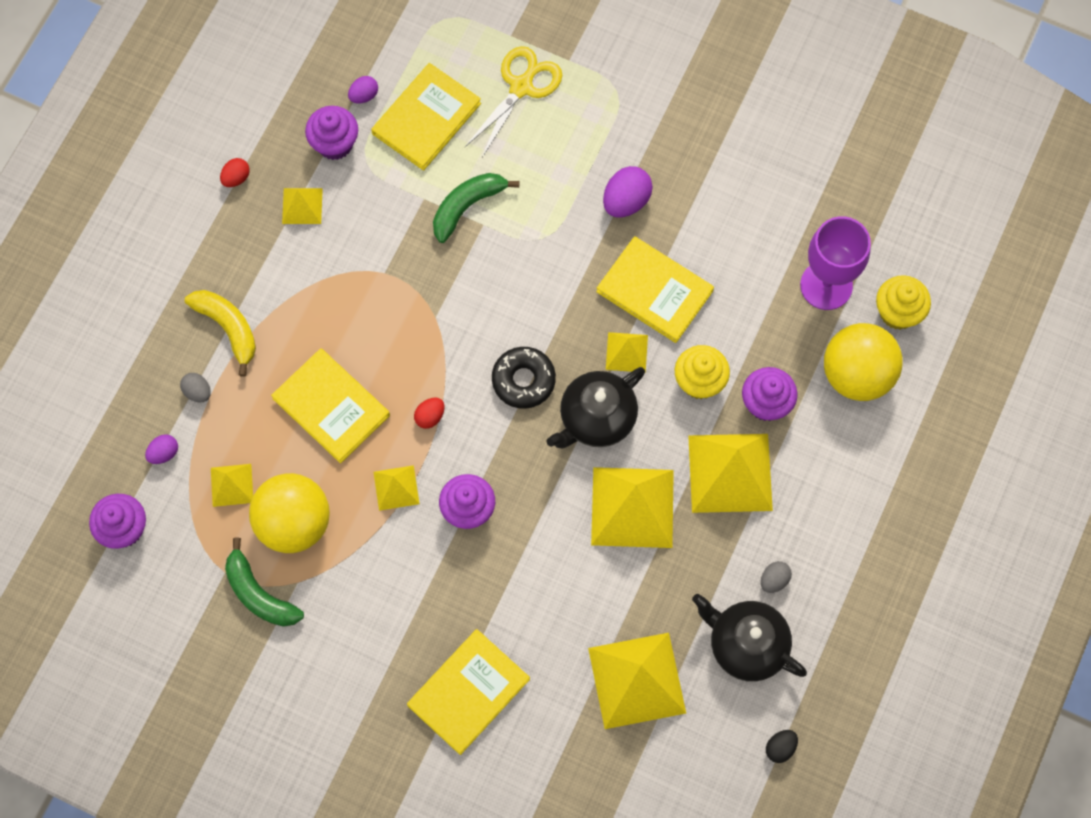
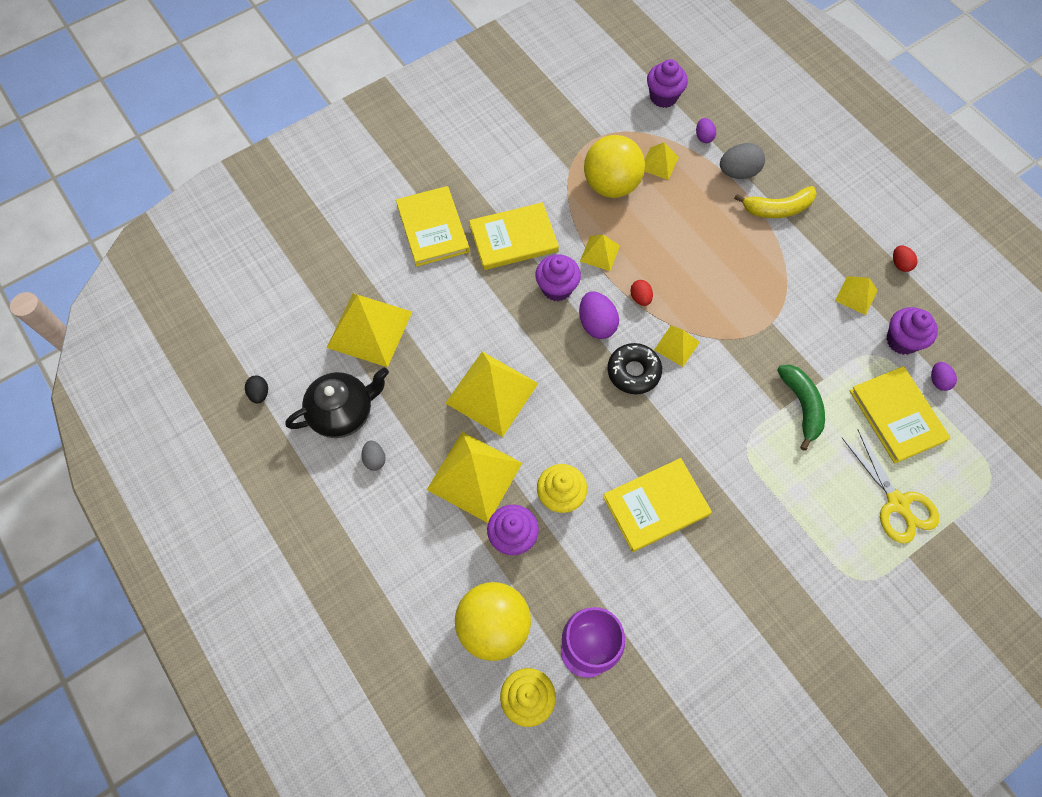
camera: 120 degrees right, 5 degrees down
grey egg [180,373,211,402] -> grey egg [720,143,765,179], size x1.72
green banana [225,538,304,627] -> none
yellow book [271,348,390,463] -> yellow book moved to [469,202,559,270]
black teapot [546,367,645,448] -> none
purple egg [603,166,653,217] -> purple egg moved to [579,292,619,339]
yellow pyramid [606,332,648,373] -> yellow pyramid moved to [654,326,700,367]

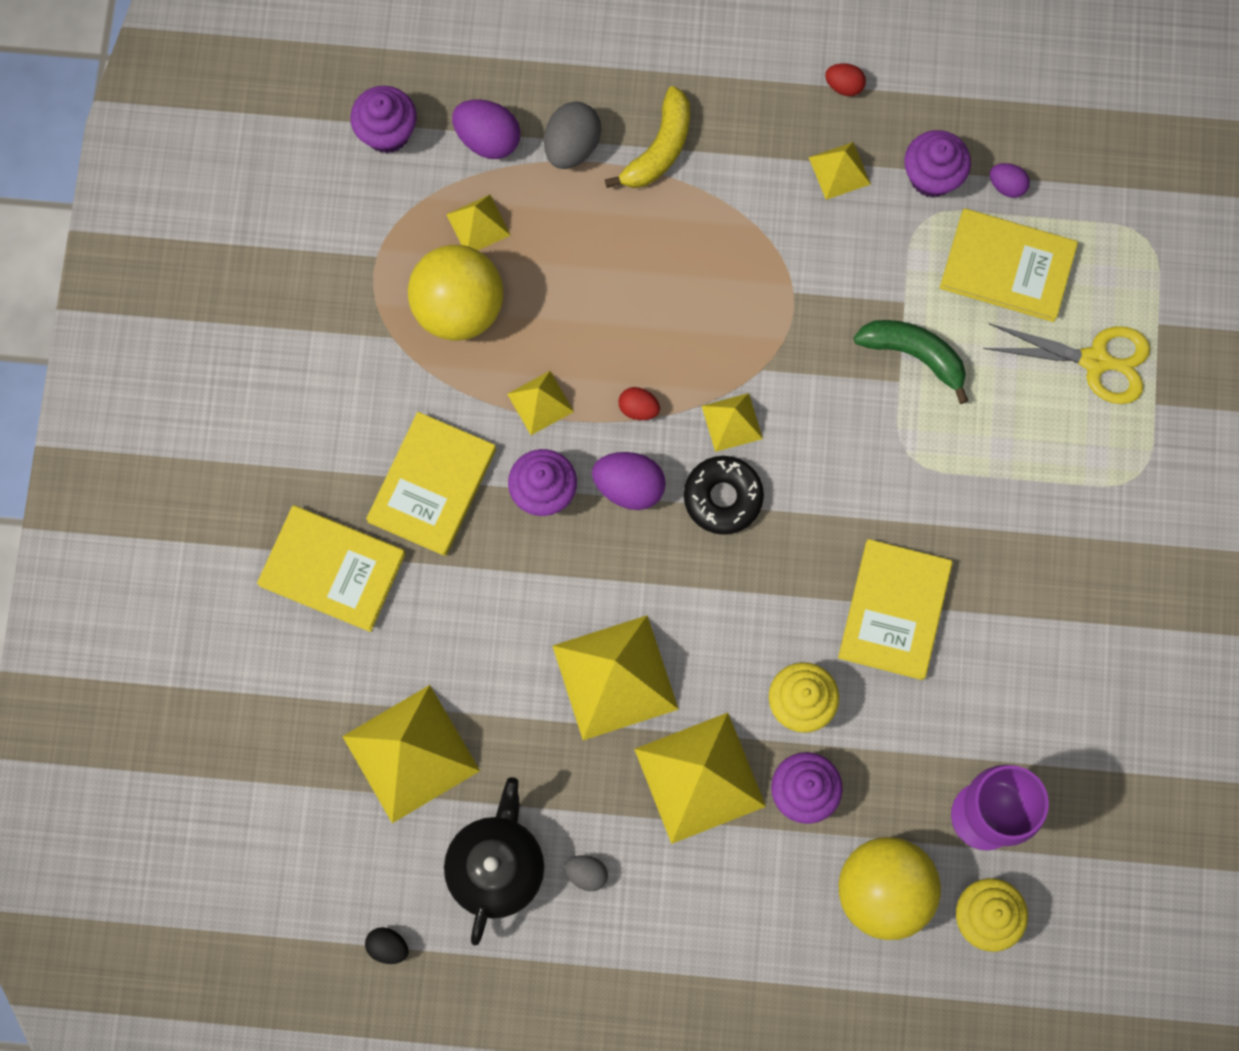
camera: 50 degrees left, 10 degrees up
purple egg [696,118,716,143] -> purple egg [452,99,520,159], size x1.72

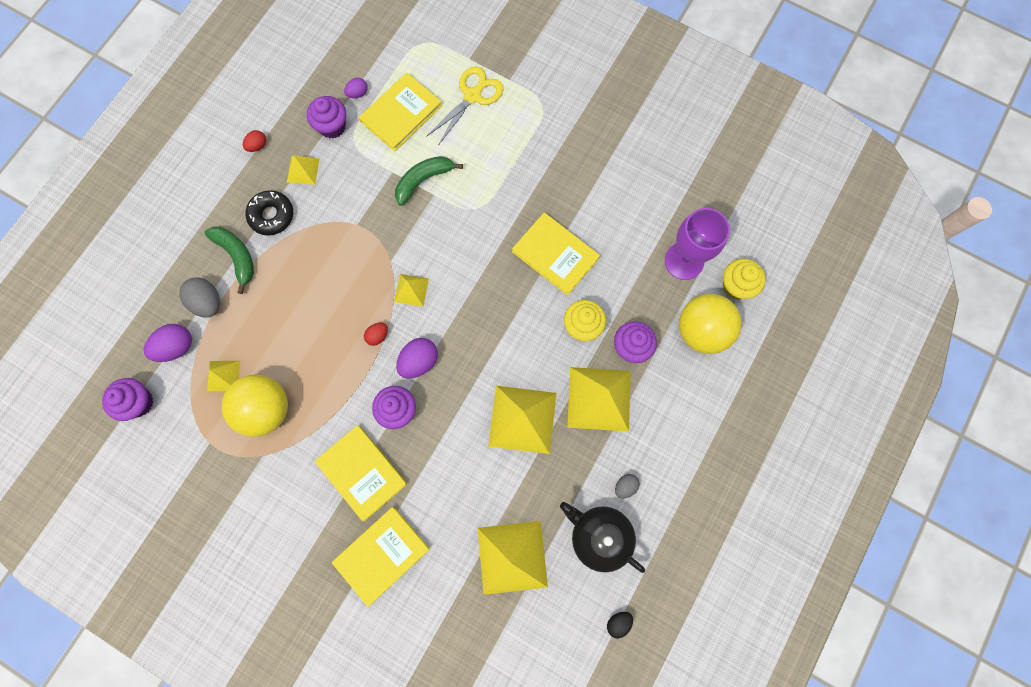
camera: 65 degrees left, 0 degrees up
yellow pyramid [507,371,574,435] -> none
yellow banana [605,86,690,188] -> green banana [205,226,254,294]
black donut [684,456,764,535] -> black donut moved to [246,190,293,236]

